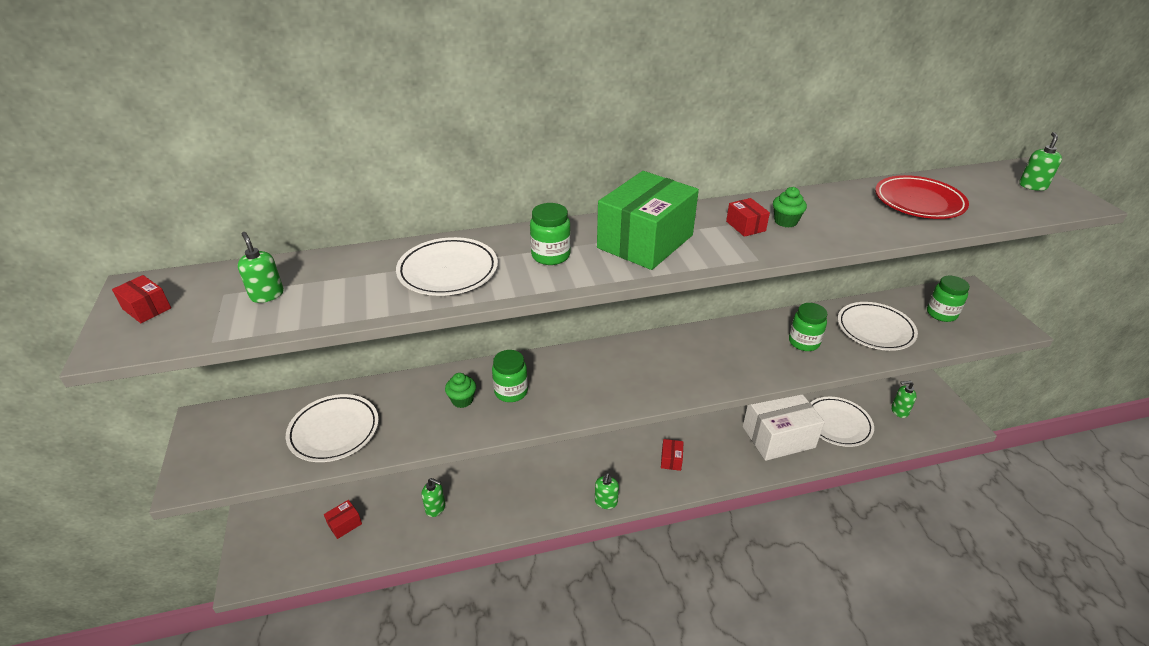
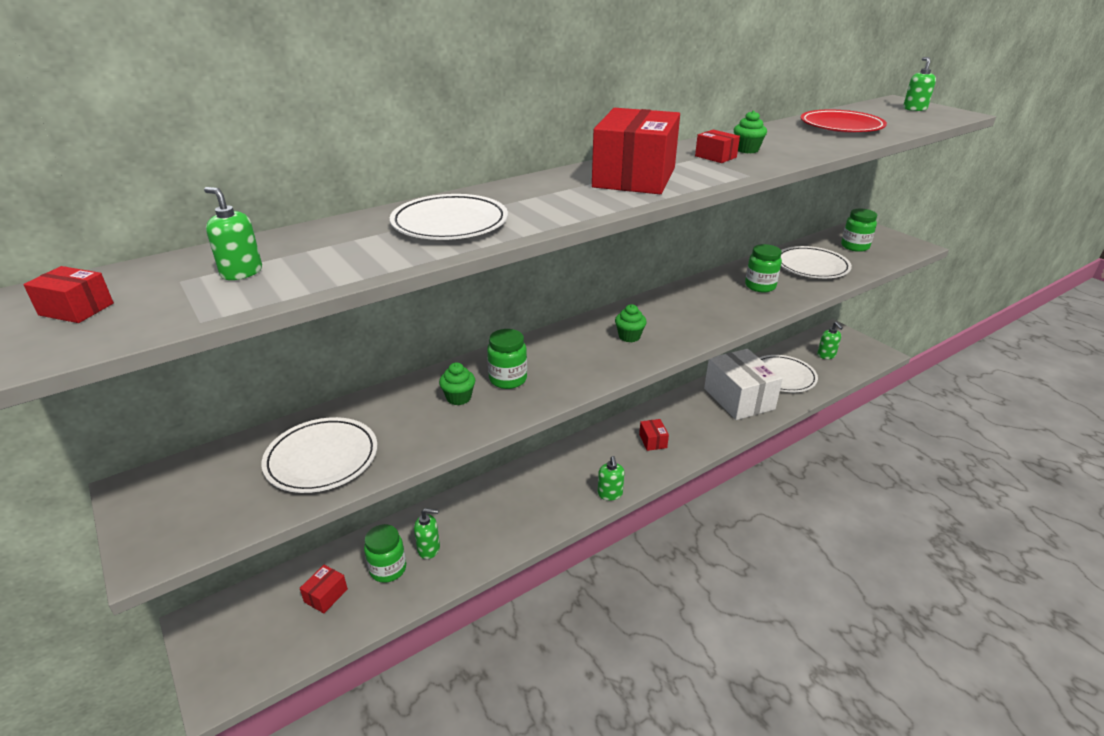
camera: 20 degrees left, 5 degrees down
green jar [530,203,571,265] -> green jar moved to [364,524,406,583]
green box [597,171,699,270] -> red box [592,108,680,194]
white box [743,394,825,461] -> white box turned 75 degrees counterclockwise [704,349,783,420]
green soap dispenser [891,381,917,418] -> green soap dispenser turned 90 degrees counterclockwise [817,322,843,359]
none -> green cupcake [615,304,647,342]

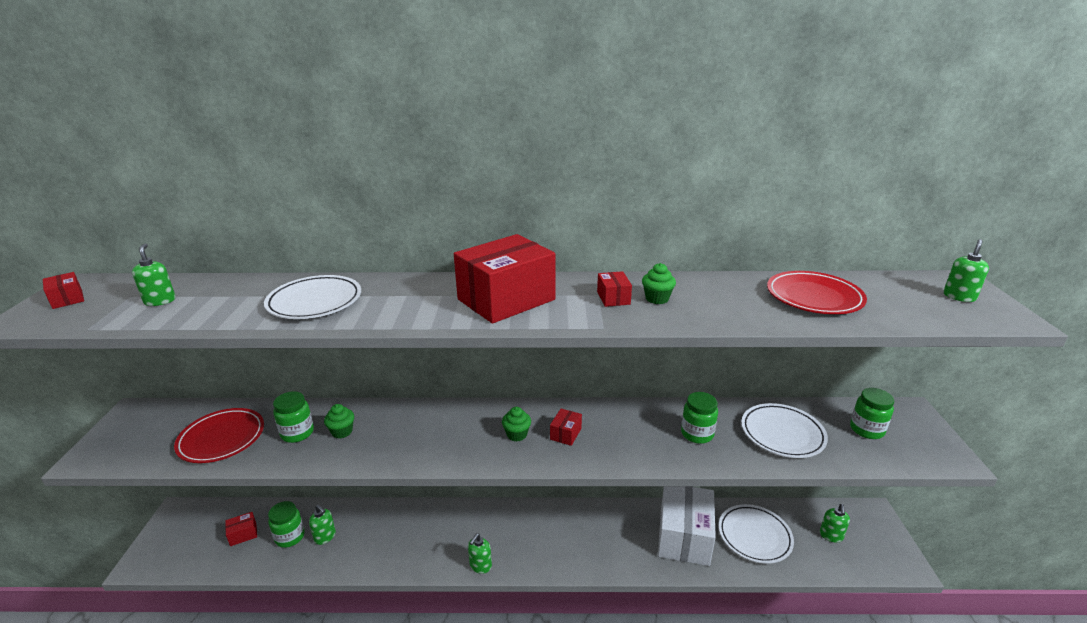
camera: 35 degrees right, 5 degrees down
white plate [262,417,377,493] -> red plate [174,408,264,463]
green jar [487,329,527,389] -> green jar moved to [273,391,314,443]
red box [639,419,669,451] -> red box moved to [550,409,582,446]

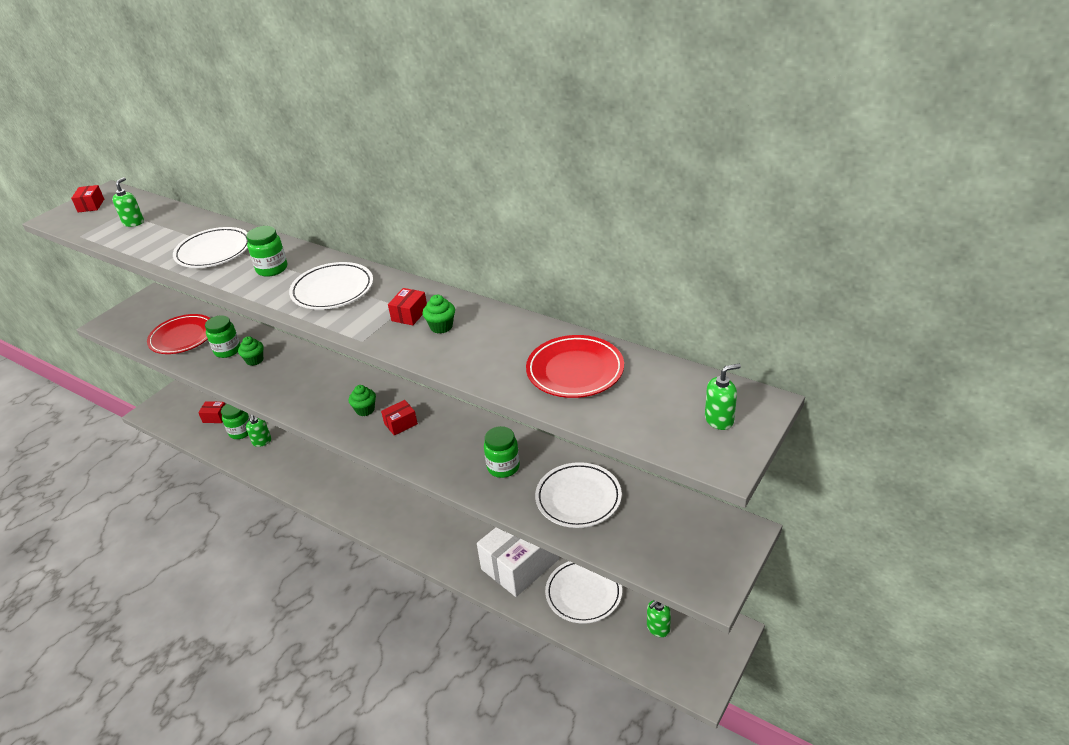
camera: 35 degrees right, 10 degrees up
red box [454,234,555,324] -> white plate [289,262,373,310]
green soap dispenser [468,534,492,574] -> none
green jar [850,388,894,439] -> green jar moved to [246,226,287,277]

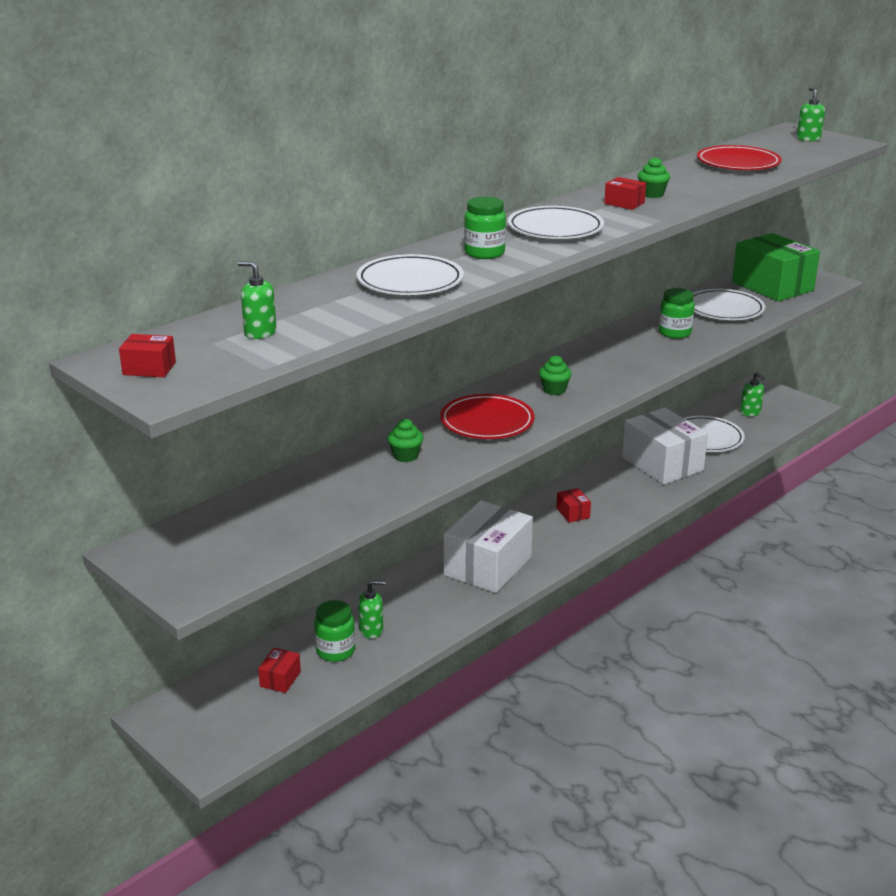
camera: 80 degrees left, 10 degrees down
red plate [147,314,210,354] -> red plate moved to [440,394,535,439]
green jar [205,315,240,358] -> none
red box [381,400,418,436] -> red box moved to [556,488,591,523]
none -> white box [444,500,533,593]
none -> green box [732,233,820,302]

